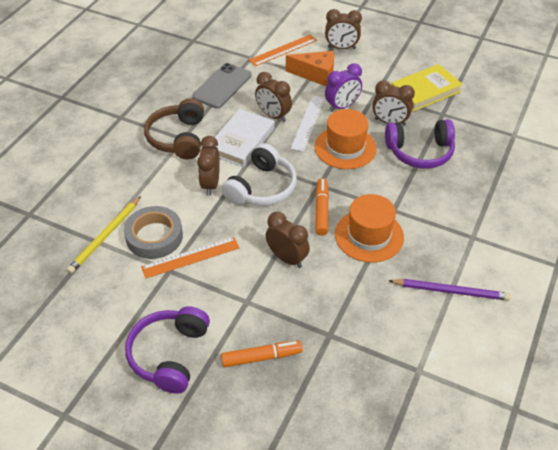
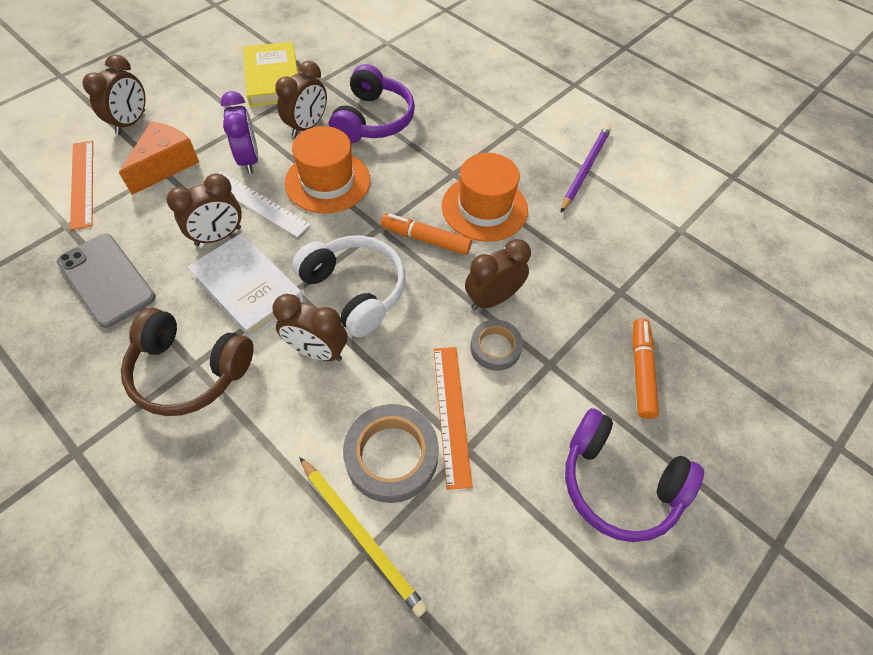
camera: 75 degrees left, 10 degrees up
none -> grey tape [470,320,523,371]

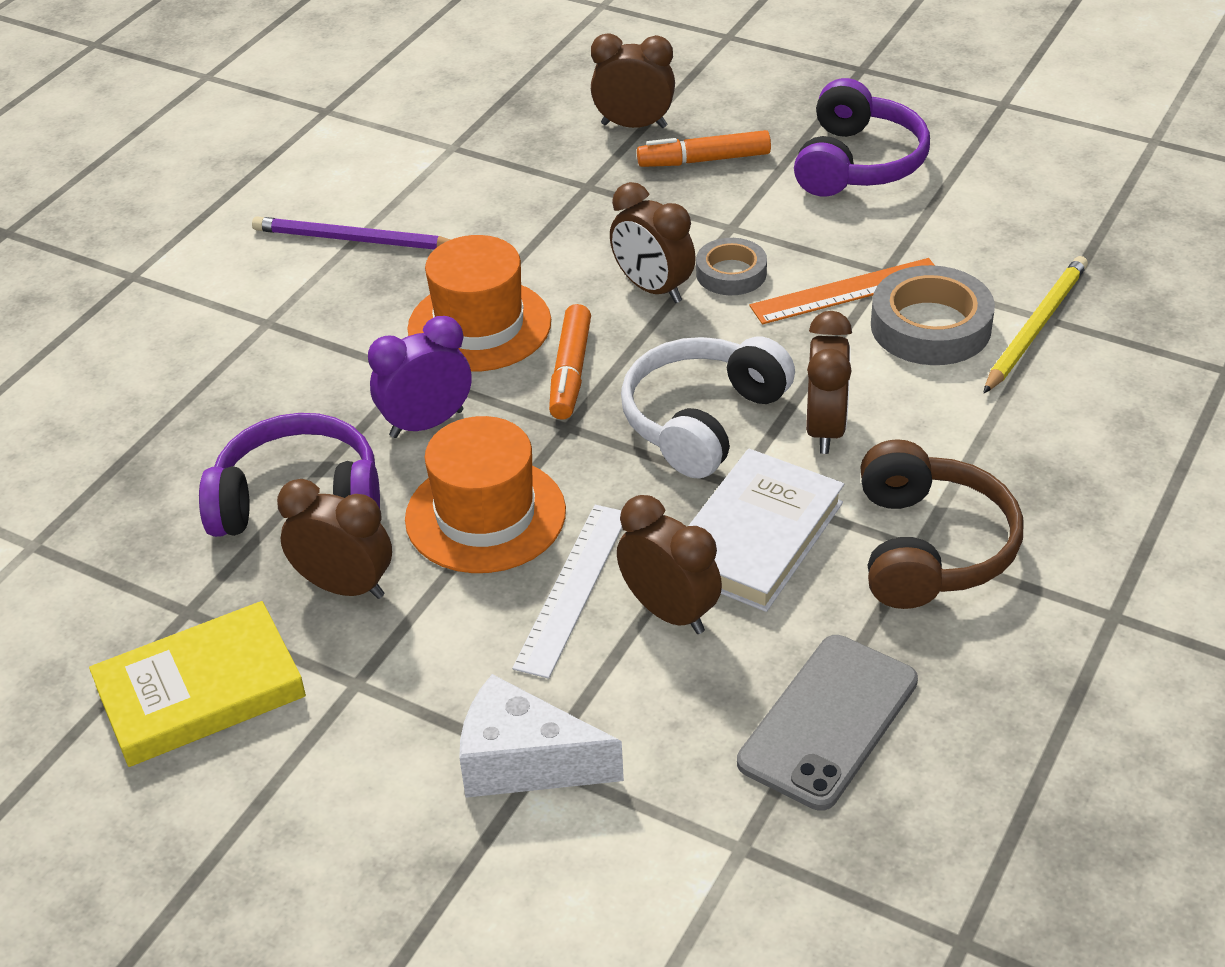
camera: 100 degrees left, 15 degrees down
orange ruler [70,141,93,230] -> none
brown clock [82,54,146,135] -> brown clock moved to [591,33,675,128]
orange cheese [119,121,199,195] -> white cheese [459,674,624,798]
purple clock [221,91,259,174] -> purple clock moved to [368,316,471,438]

